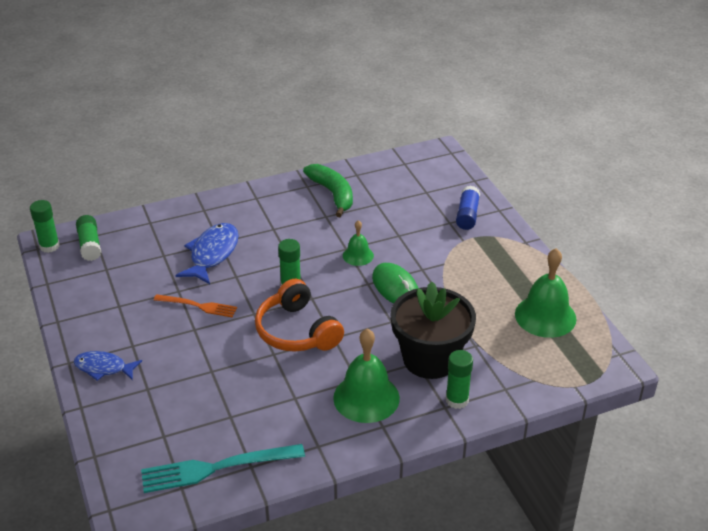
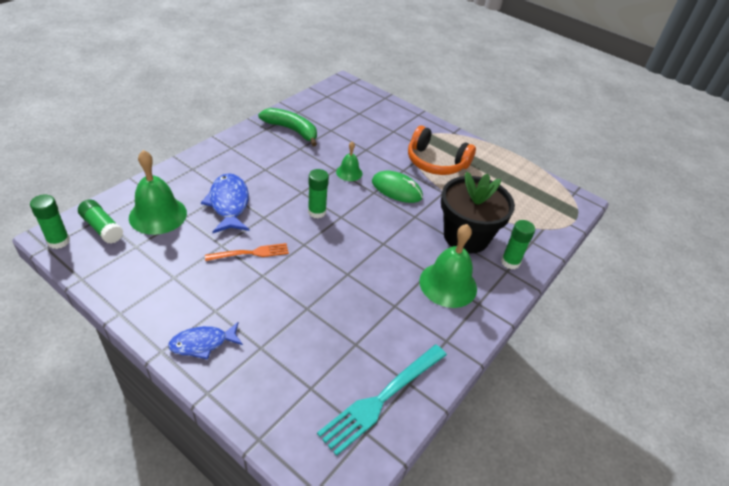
camera: 35 degrees left, 5 degrees up
orange headphones [255,279,344,352] -> orange headphones moved to [408,126,476,175]
blue glue stick [456,186,480,230] -> none
green bell [515,248,577,338] -> green bell moved to [129,150,187,235]

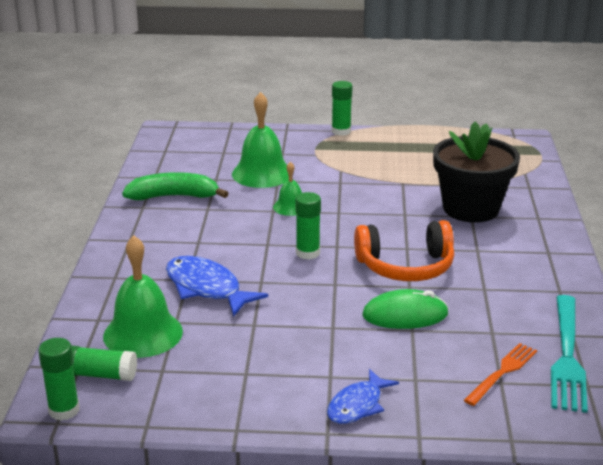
camera: 30 degrees left, 15 degrees down
orange fork [205,243,289,261] -> orange fork moved to [464,343,537,406]
green mouse [372,171,423,203] -> green mouse moved to [362,289,448,329]
orange headphones [408,126,476,175] -> orange headphones moved to [354,220,454,281]
green bell [419,224,477,308] -> green bell moved to [232,92,289,188]
green glue stick [501,220,535,269] -> green glue stick moved to [332,81,352,136]

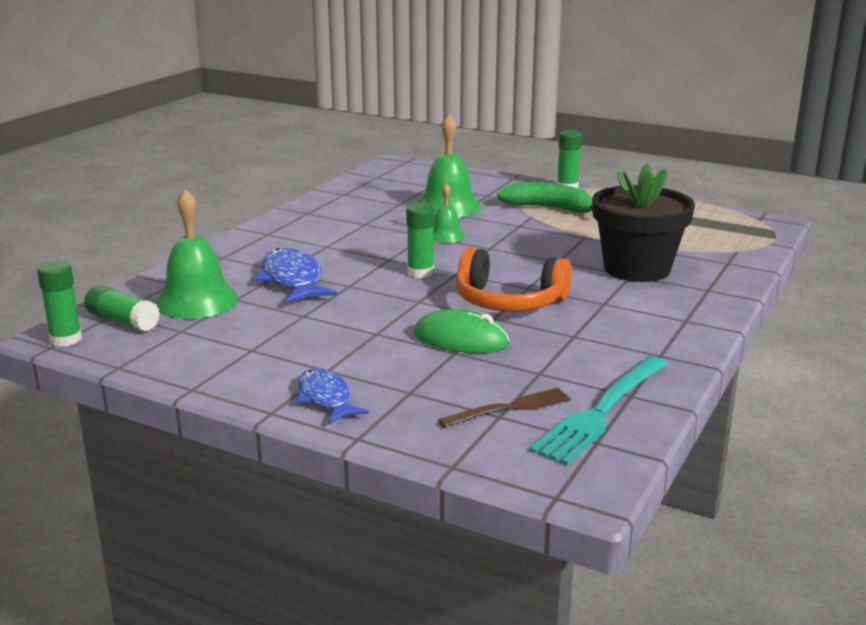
camera: 25 degrees right, 5 degrees down
green banana [122,172,228,200] -> green banana moved to [497,182,593,213]
blue fish [327,369,399,424] -> blue fish turned 90 degrees clockwise [297,369,369,424]
orange fork [464,343,537,406] -> brown fork [438,388,571,427]

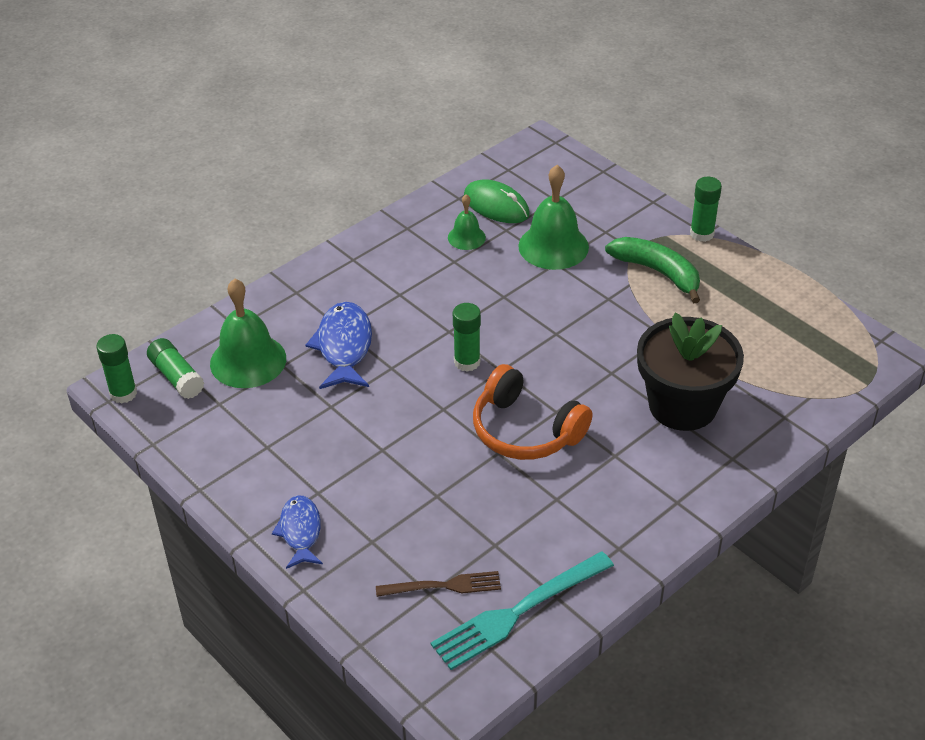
camera: 20 degrees right, 20 degrees up
green mouse [414,309,510,353] -> green mouse moved to [464,179,530,223]
green bell [433,183,465,243] -> green bell moved to [448,194,486,250]

